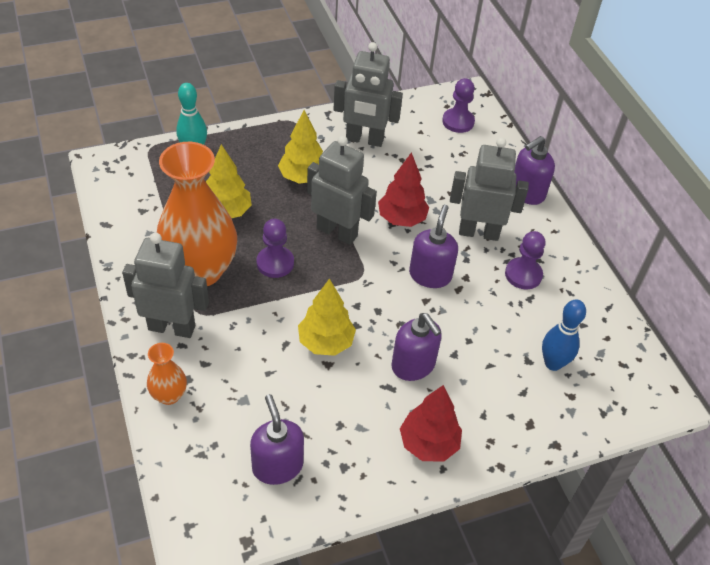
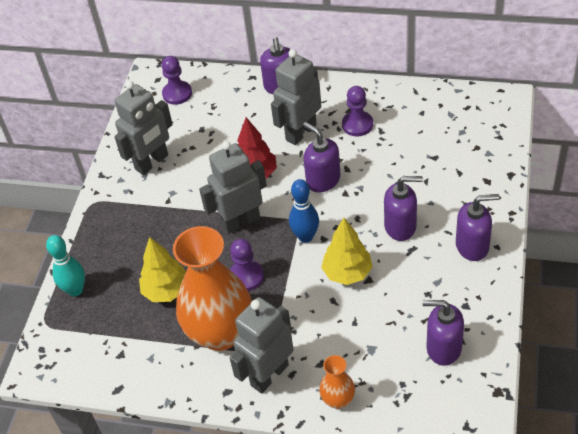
camera: 50 degrees left, 0 degrees up
yellow tree [278,110,323,184] -> none
red tree [400,385,462,462] -> purple soap dispenser [456,194,499,261]
blue bowling pin [542,300,586,371] -> blue bowling pin moved to [289,179,319,243]

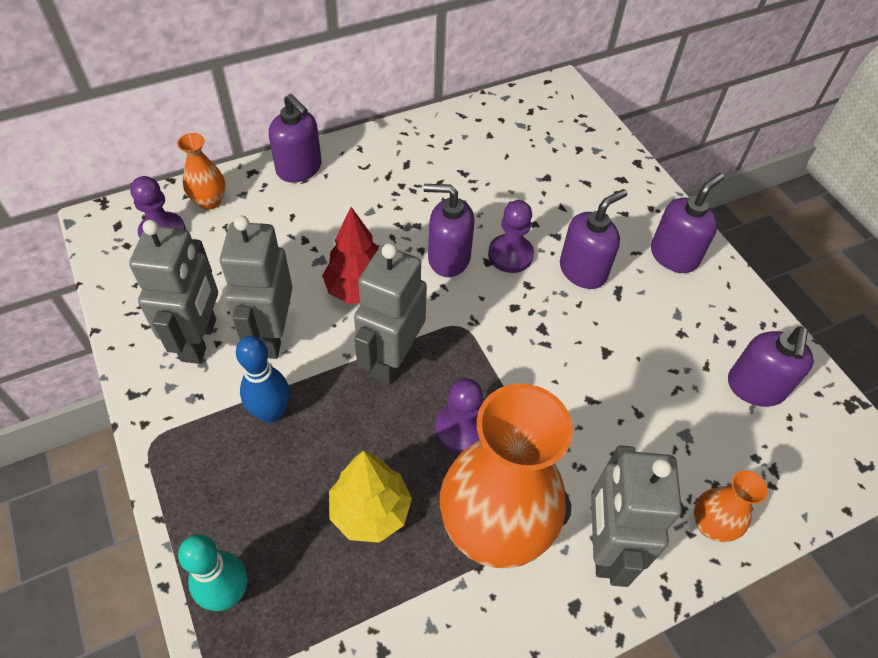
camera: 45 degrees left, 5 degrees up
grey robot [271,49,321,145] -> grey robot moved to [220,215,293,359]
blue bowling pin [289,179,319,243] -> blue bowling pin moved to [236,336,290,423]
yellow tree [321,218,373,285] -> none
purple pawn [342,86,373,136] -> purple pawn moved to [488,200,534,273]
purple soap dispenser [423,300,464,366] -> purple soap dispenser turned 45 degrees counterclockwise [728,326,814,407]
none -> orange vase [177,133,225,210]

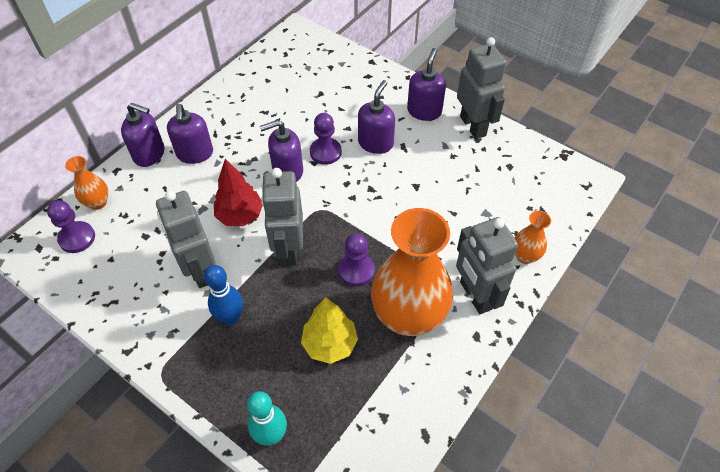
camera: 25 degrees left, 0 degrees up
grey robot [129,220,218,364] -> grey robot moved to [457,37,506,139]
purple soap dispenser [728,326,814,407] -> purple soap dispenser moved to [167,104,213,164]

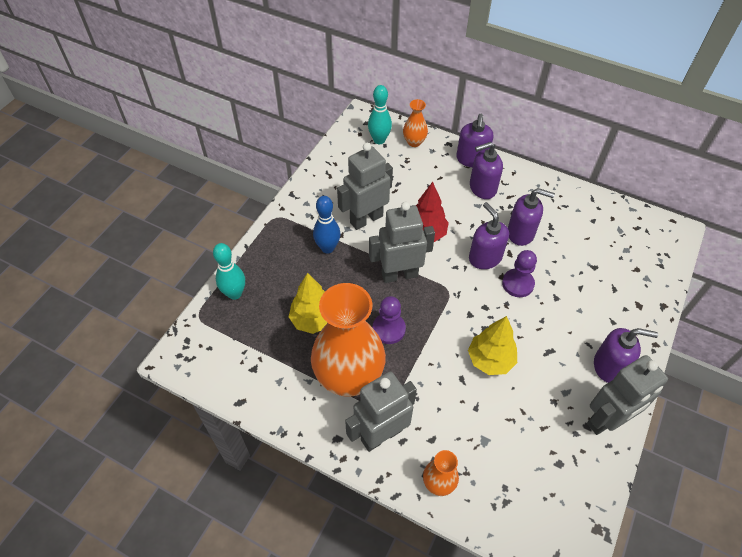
camera: 80 degrees right, 0 degrees up
purple pawn [47,200,95,253] -> turquoise bowling pin [368,85,392,144]
purple soap dispenser [358,80,395,154] -> purple soap dispenser moved to [508,188,555,246]
none -> yellow tree [468,316,517,375]

